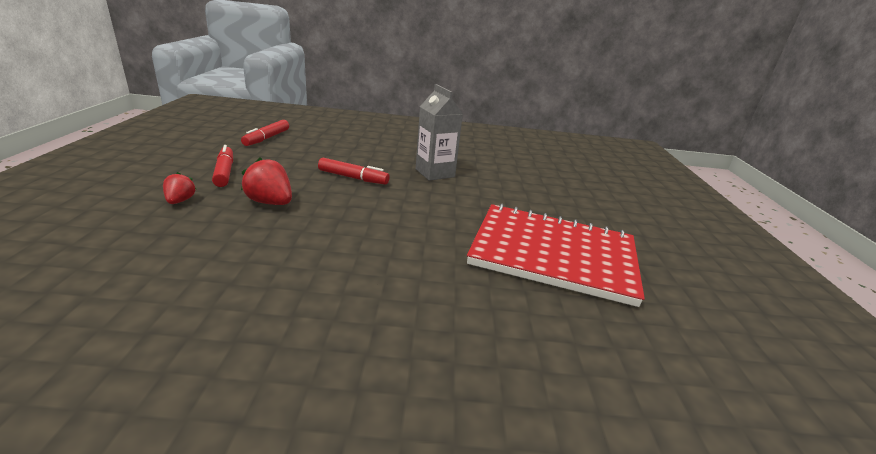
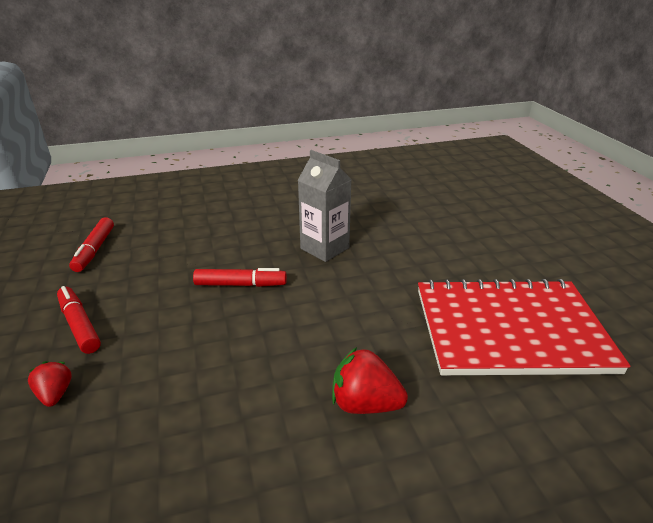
camera: 15 degrees left, 5 degrees up
red strawberry [241,157,292,205] -> red strawberry moved to [332,347,408,414]

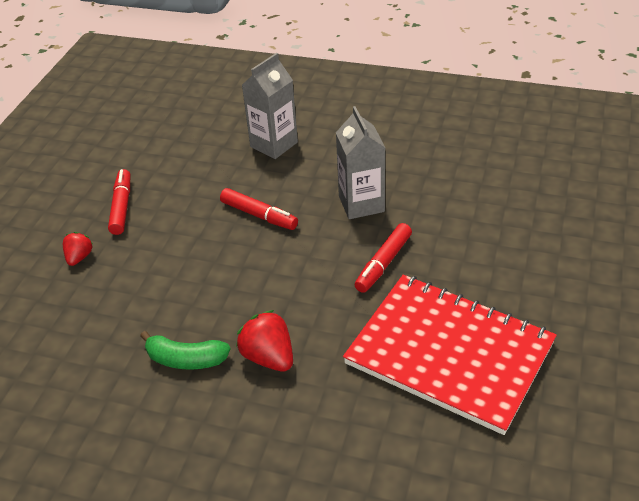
camera: 35 degrees right, 10 degrees up
red marker [69,217,114,272] -> red marker moved to [355,223,412,293]
none -> green banana [140,331,230,370]
none -> grey carton [242,53,298,159]

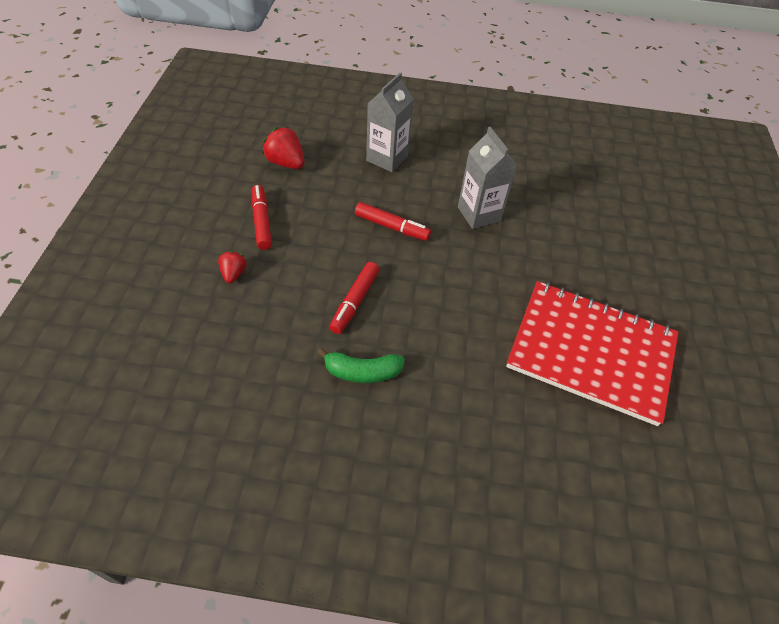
camera: 15 degrees left, 10 degrees up
red strawberry [236,310,293,372] -> red strawberry moved to [263,127,305,169]
red marker [355,223,412,293] -> red marker moved to [329,262,379,334]

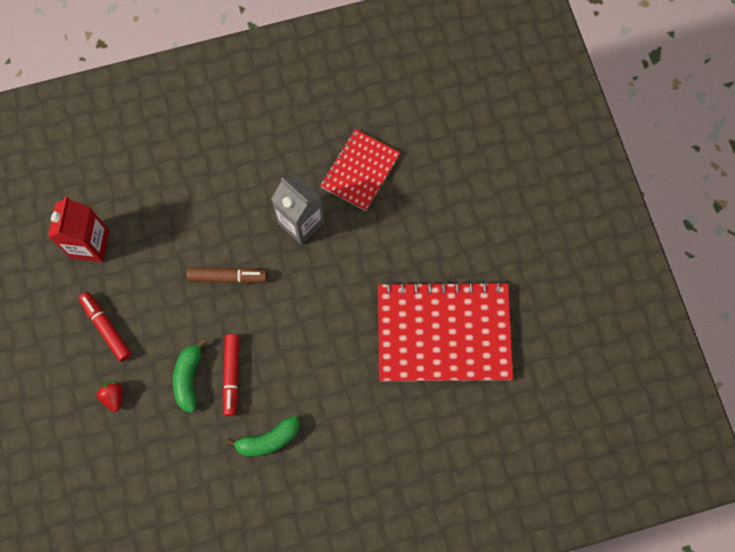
camera: 20 degrees left, 20 degrees up
red strawberry [263,127,305,169] -> red carton [48,197,110,262]
red marker [355,202,431,241] -> brown marker [187,268,267,283]
grey carton [366,72,414,172] -> none
none -> green banana [173,339,206,413]
none -> red notebook [320,129,400,211]

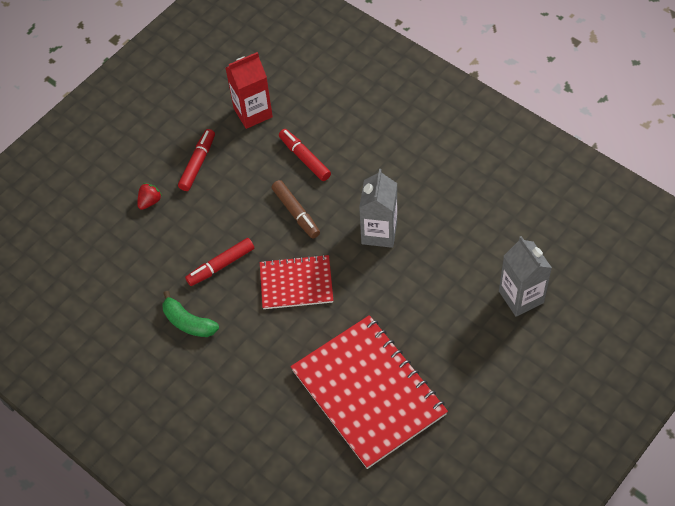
camera: 60 degrees right, 15 degrees down
green banana [173,339,206,413] -> none
red notebook [320,129,400,211] -> red notebook moved to [260,254,333,309]
none -> red marker [279,129,331,181]
none -> grey carton [499,236,552,317]

